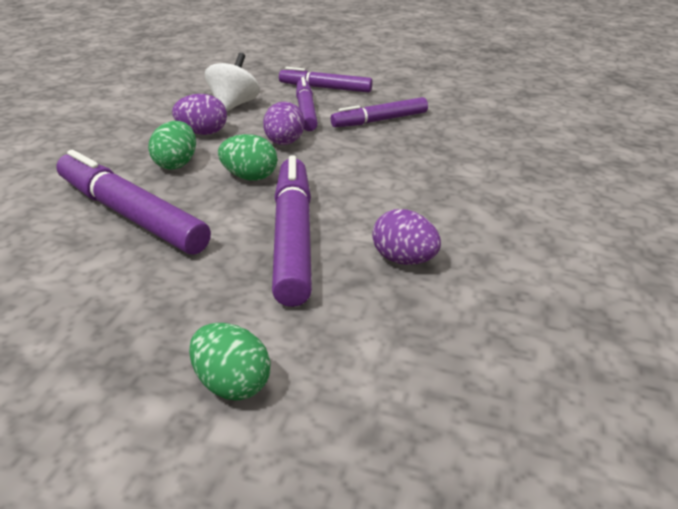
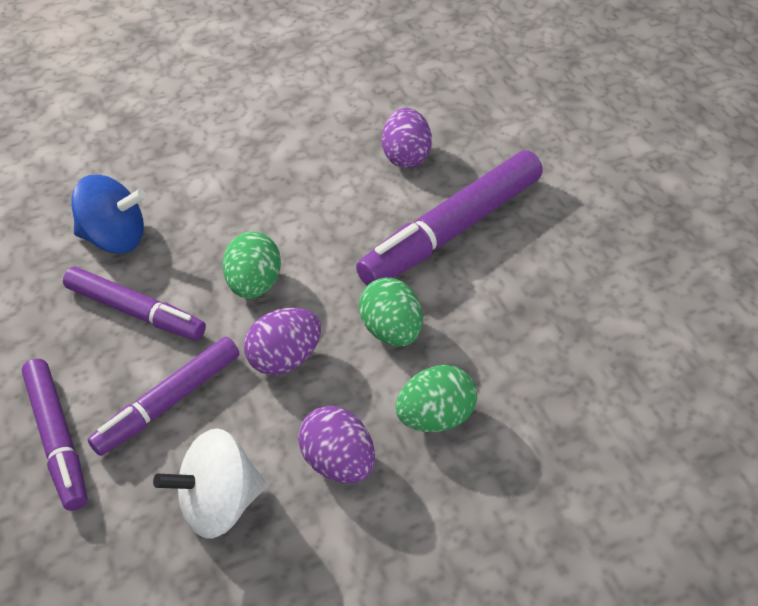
camera: 130 degrees left, 15 degrees up
purple marker [56,150,211,255] -> none
green egg [189,323,270,400] -> green egg moved to [222,232,281,299]
none -> blue spinning top [71,175,146,254]

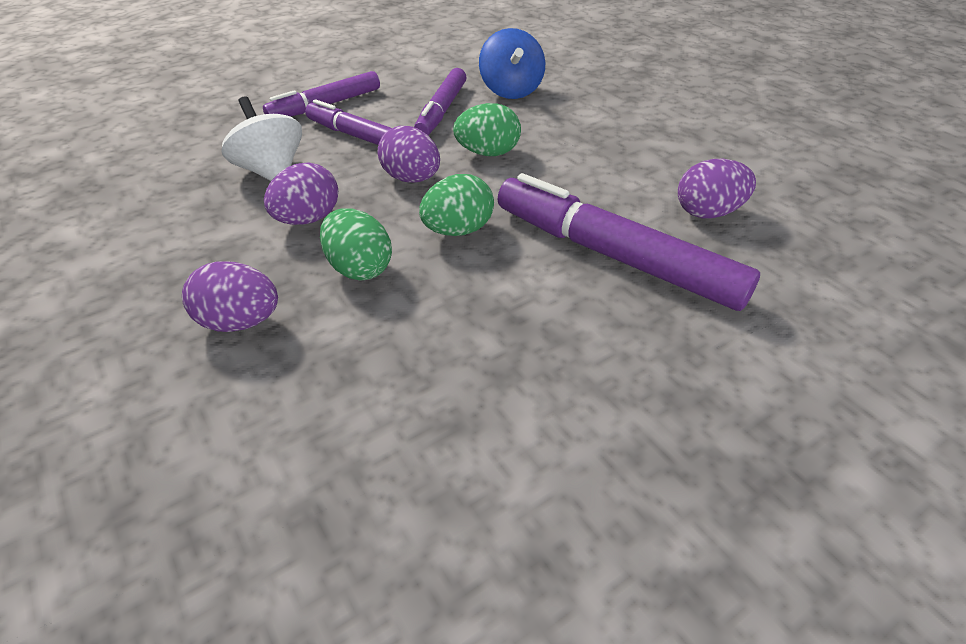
camera: 80 degrees right, 5 degrees down
none -> purple egg [182,261,278,332]

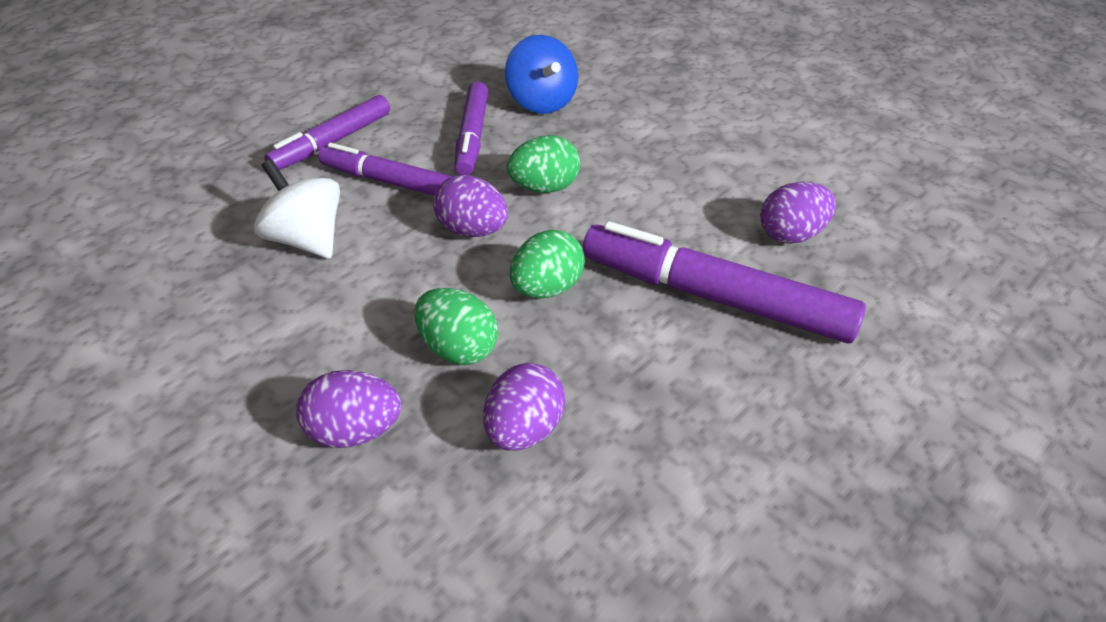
camera: 15 degrees left, 0 degrees up
purple egg [264,162,338,225] -> purple egg moved to [483,363,565,451]

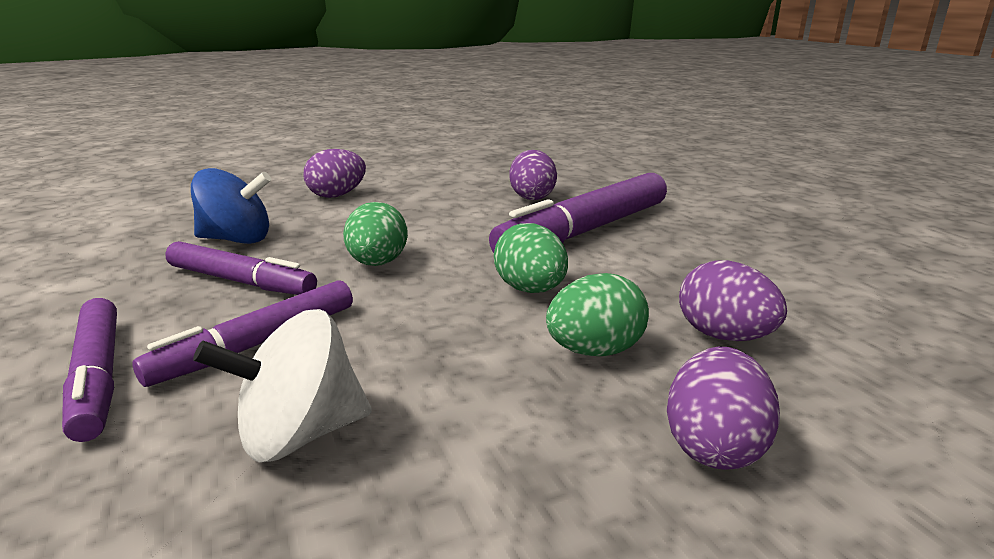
camera: 65 degrees left, 20 degrees down
purple egg [433,175,508,237] -> purple egg moved to [303,149,366,198]

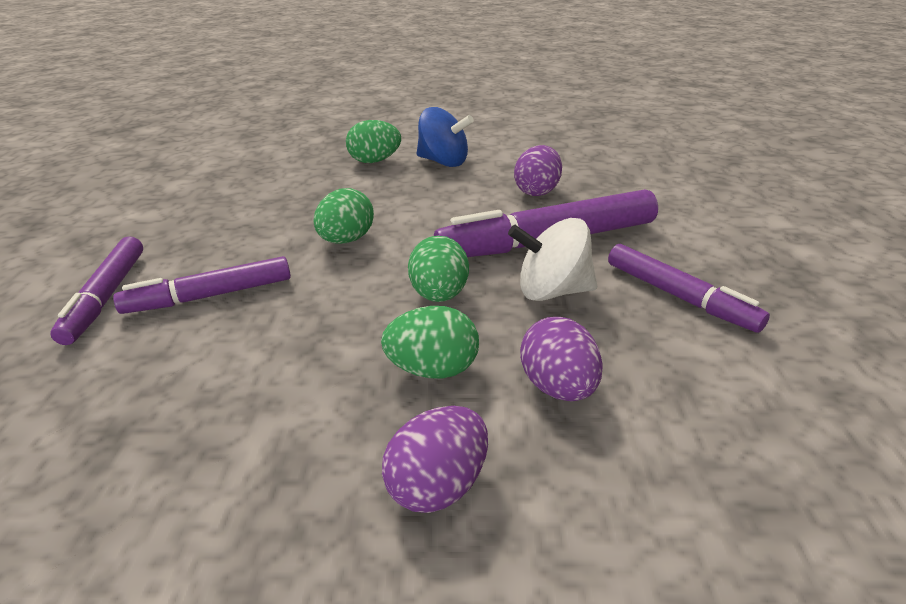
camera: 25 degrees right, 10 degrees up
purple marker [165,241,317,295] -> purple marker moved to [608,244,770,333]
blue spinning top [191,168,271,244] -> blue spinning top moved to [416,107,474,167]
white spinning top [193,309,372,463] -> white spinning top moved to [508,218,597,301]
purple egg [303,149,366,198] -> green egg [346,120,401,163]

